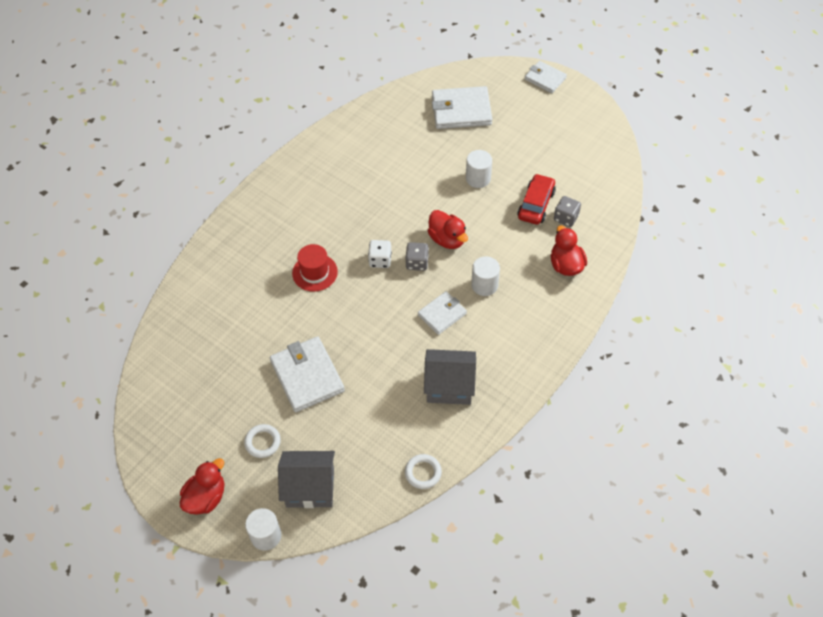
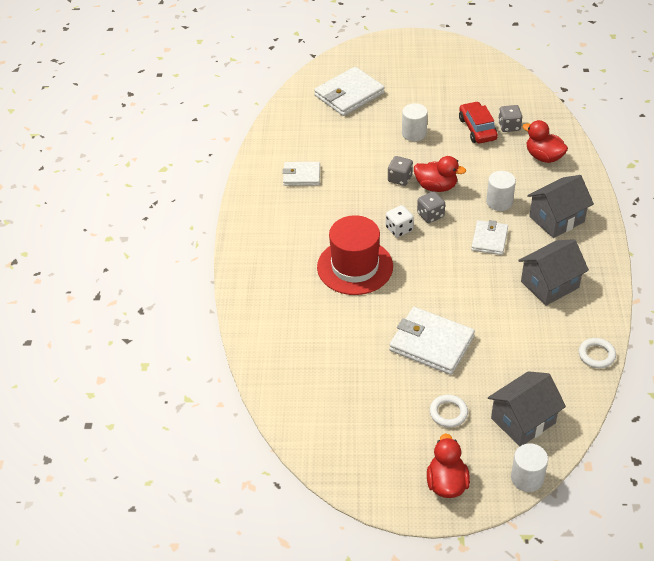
camera: 35 degrees left, 10 degrees down
red hat [292,244,338,292] -> red hat [317,215,393,295], size x1.61
white wallet [525,61,567,93] -> white wallet moved to [282,162,320,186]
none -> grey dice [388,156,413,186]
none -> grey house [527,175,594,238]

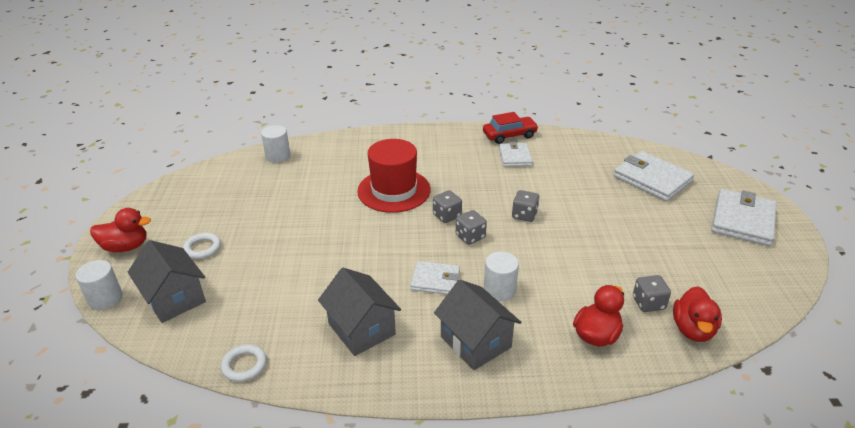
camera: 85 degrees right, 10 degrees down
white dice [386,205,414,237] -> grey dice [433,190,462,223]
white wallet [389,307,475,375] -> white wallet moved to [711,189,777,246]
white cylinder [402,103,428,142] -> white cylinder moved to [261,125,290,163]
red duck [414,156,466,192] -> red duck moved to [673,286,722,342]
red car [459,101,498,143] -> red car moved to [483,112,539,144]

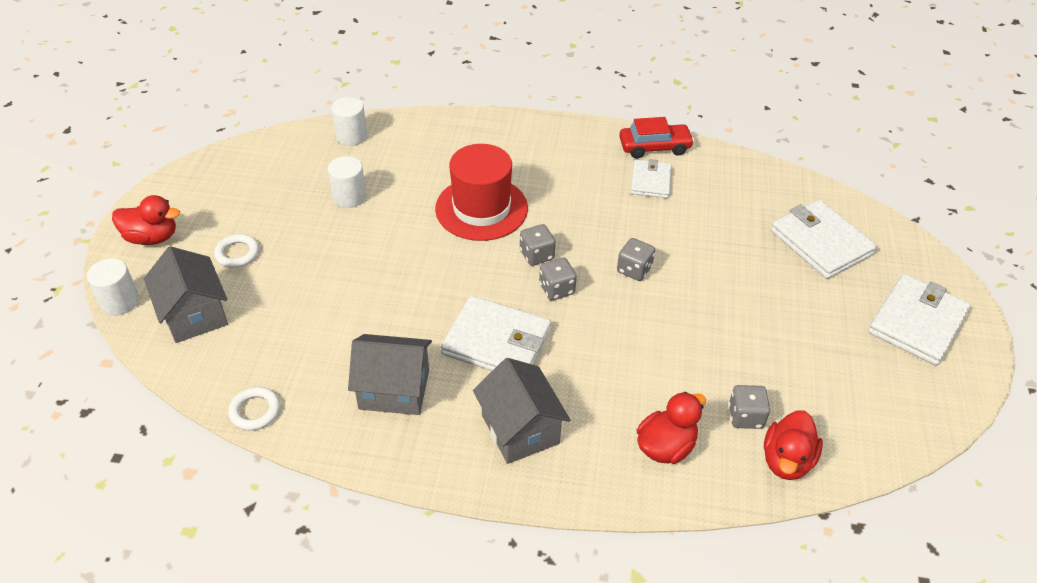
camera: 10 degrees right, 10 degrees up
grey house [318,268,401,356] -> grey house turned 60 degrees counterclockwise [348,334,432,415]
white wallet [410,261,460,295] -> white wallet [441,296,551,371], size x1.65
white cylinder [484,251,519,301] -> white cylinder moved to [328,156,366,208]

